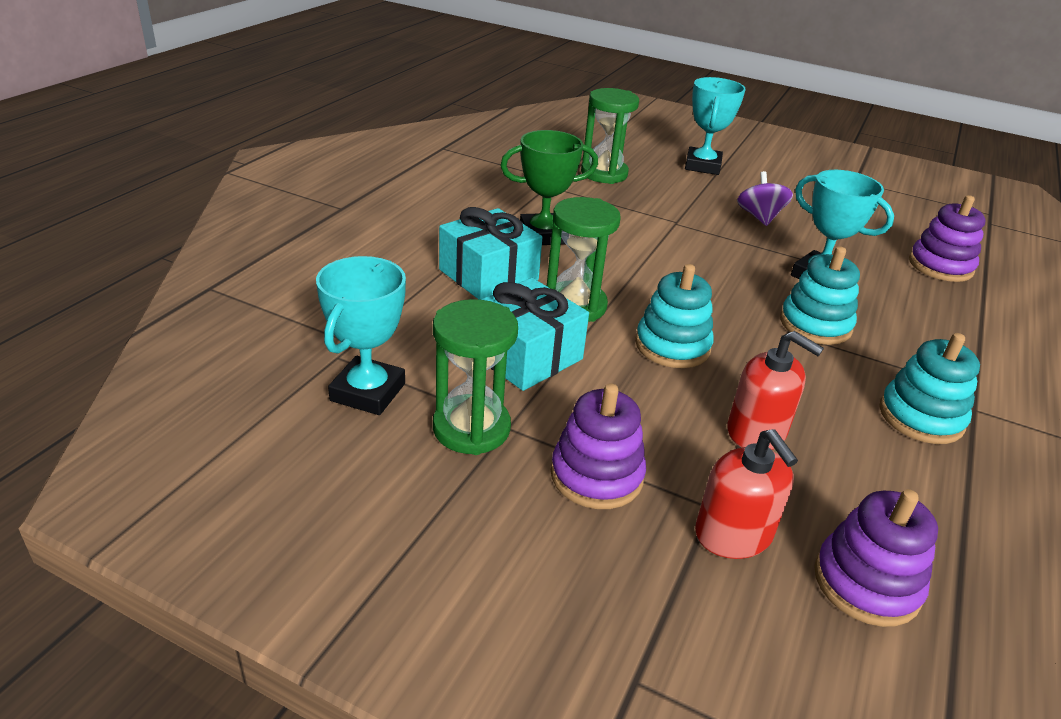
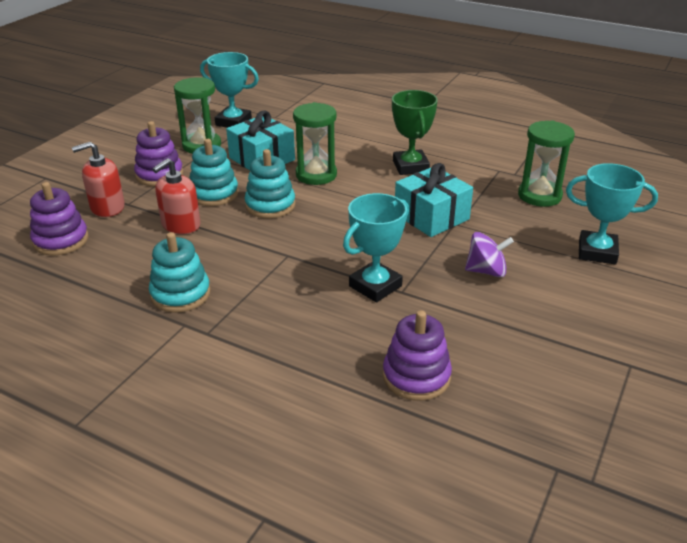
camera: 95 degrees right, 0 degrees up
turquoise gift [439,207,543,300] -> turquoise gift moved to [395,163,473,237]
turquoise stacking toy [780,246,860,345] -> turquoise stacking toy moved to [189,139,239,206]

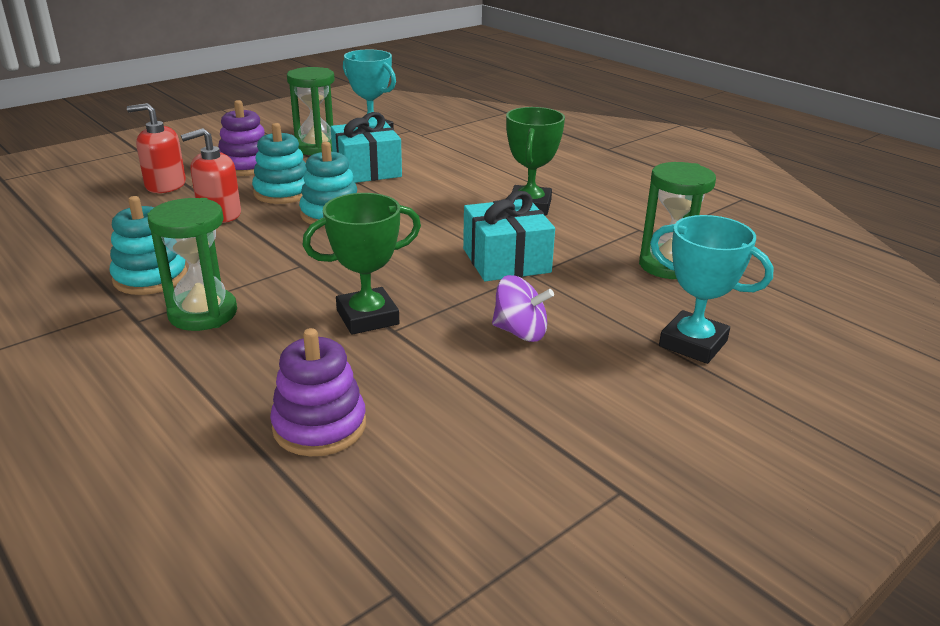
camera: 20 degrees right, 5 degrees down
purple stacking toy [30,182,89,256] -> none
green hourglass [293,102,337,185] -> green hourglass moved to [147,198,237,331]
turquoise trophy [343,193,409,302] -> green trophy [302,193,421,335]

